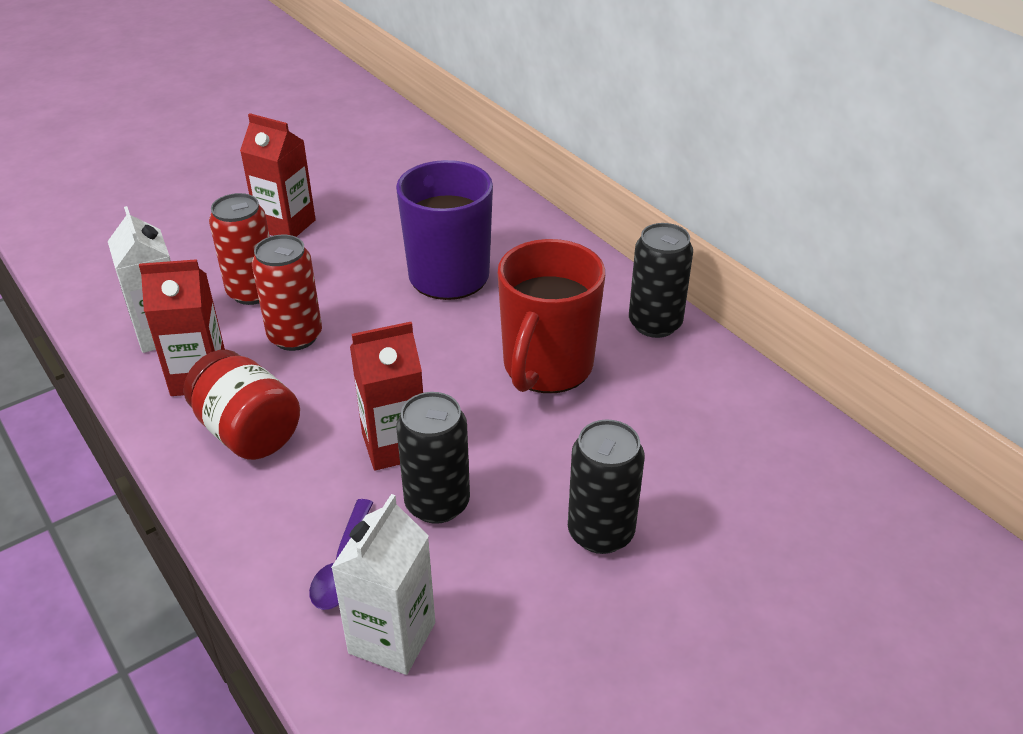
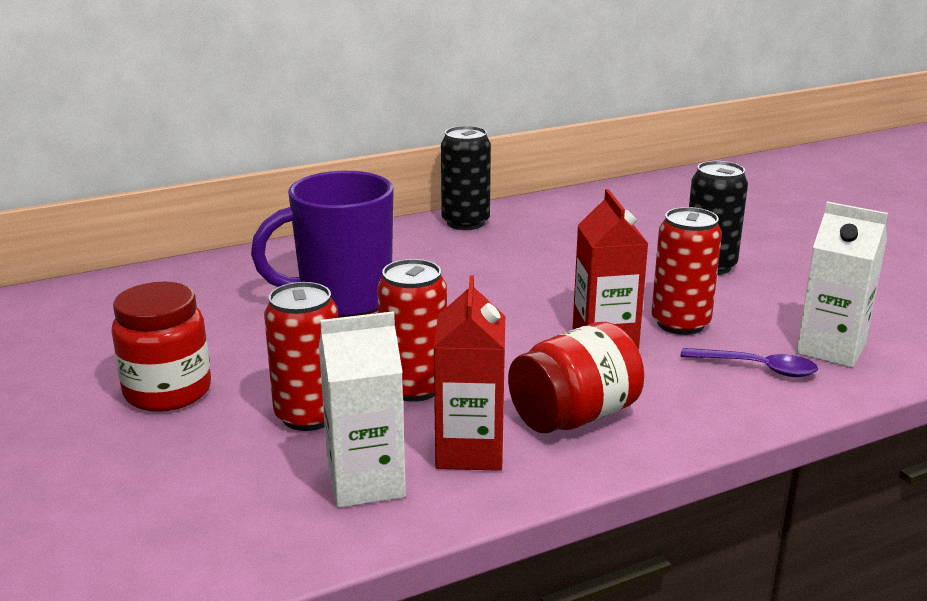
camera: 80 degrees left, 15 degrees down
red carton [240,113,316,237] -> red jar [111,282,211,412]
black can [396,392,470,524] -> red can [651,207,722,335]
red mug [498,239,605,393] -> none

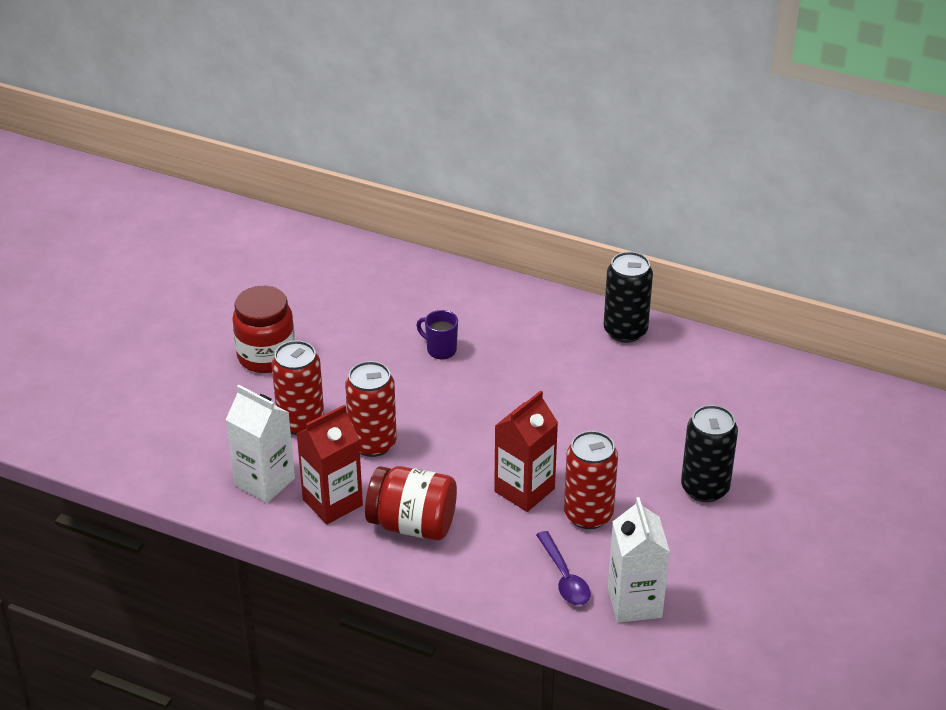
camera: 50 degrees right, 15 degrees up
purple mug [251,171,394,318] -> purple mug [417,310,458,359], size x0.42

